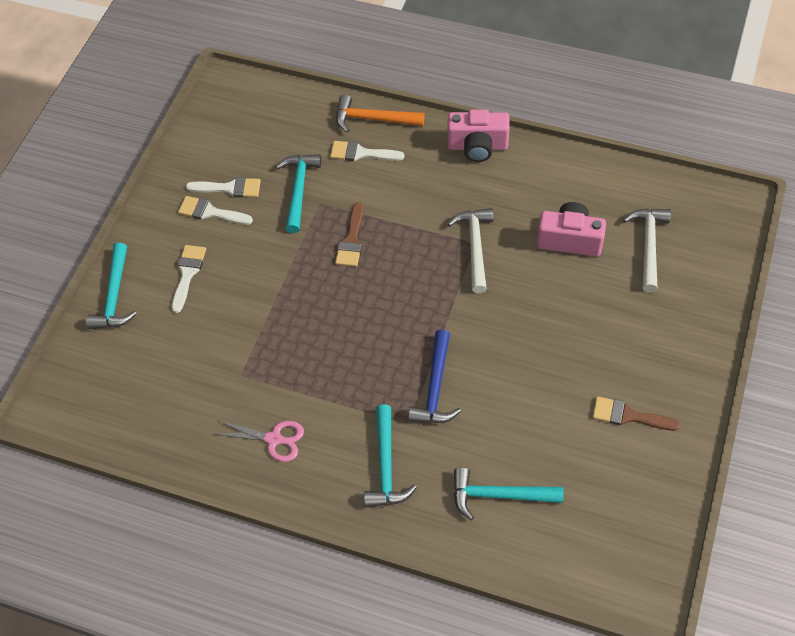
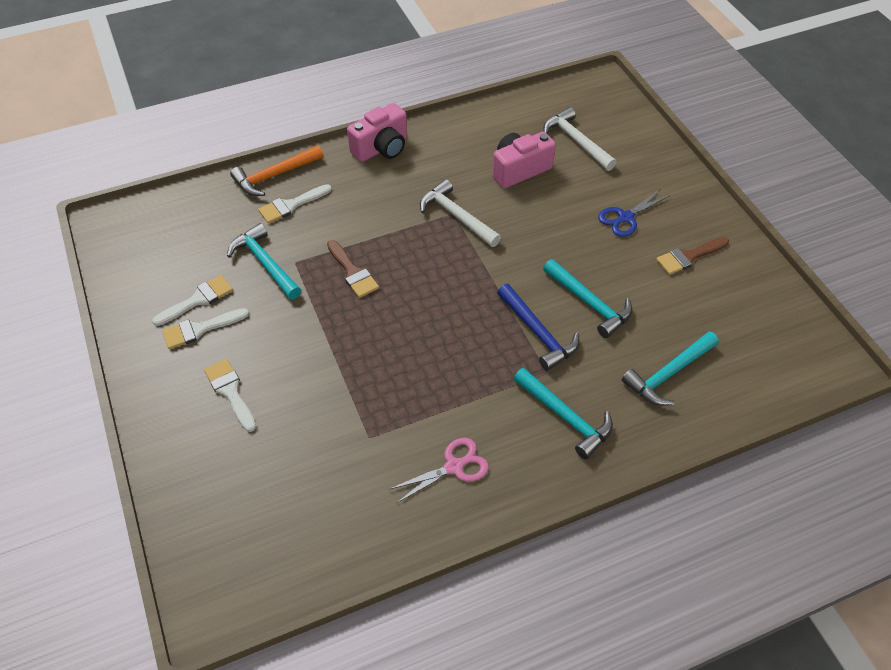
camera: 45 degrees left, 5 degrees down
turquoise hammer [86,243,137,329] -> turquoise hammer moved to [543,259,633,338]
none -> blue scissors [598,190,670,237]

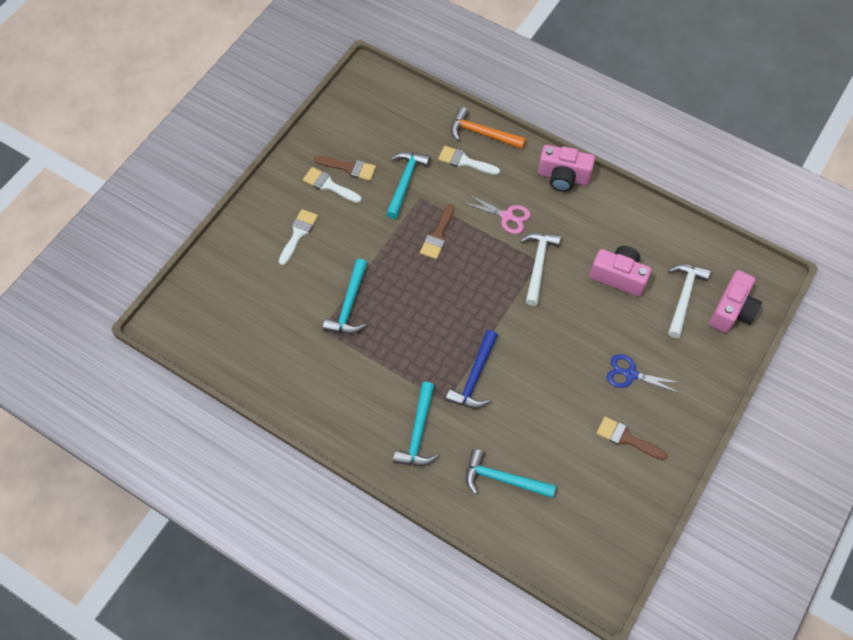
camera: 55 degrees right, 10 degrees up
white brush [152,275,233,326] -> brown brush [314,156,376,181]
pink scissors [390,438,489,503] -> pink scissors moved to [464,194,530,234]
turquoise hammer [543,259,633,338] -> turquoise hammer moved to [323,259,367,334]
none -> pink camera [709,270,762,333]

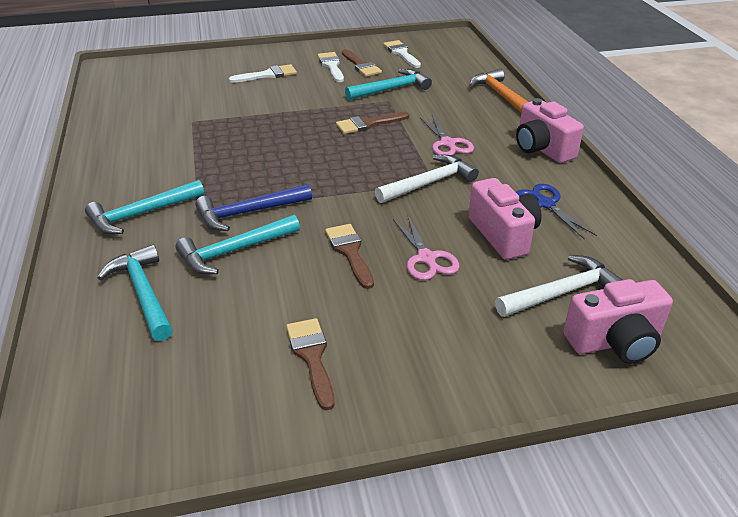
camera: 45 degrees right, 25 degrees down
turquoise hammer [323,259,367,334] -> turquoise hammer moved to [175,215,300,274]
white brush [438,146,500,175] -> white brush moved to [383,40,421,68]
blue scissors [607,354,681,393] -> blue scissors moved to [516,184,597,240]
none -> brown brush [325,224,374,289]
none -> pink scissors [393,216,459,280]

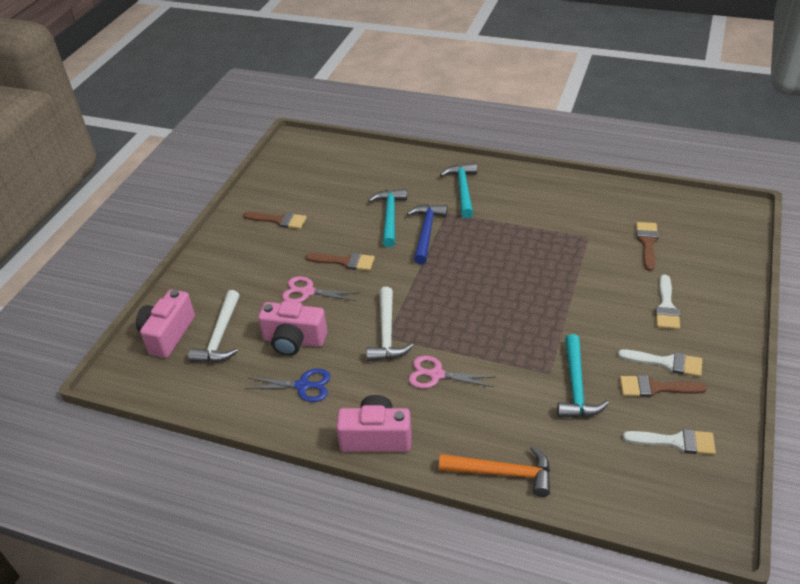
camera: 125 degrees right, 5 degrees up
turquoise hammer [97,245,173,341] -> none
brown brush [336,112,409,134] -> brown brush moved to [636,222,659,271]

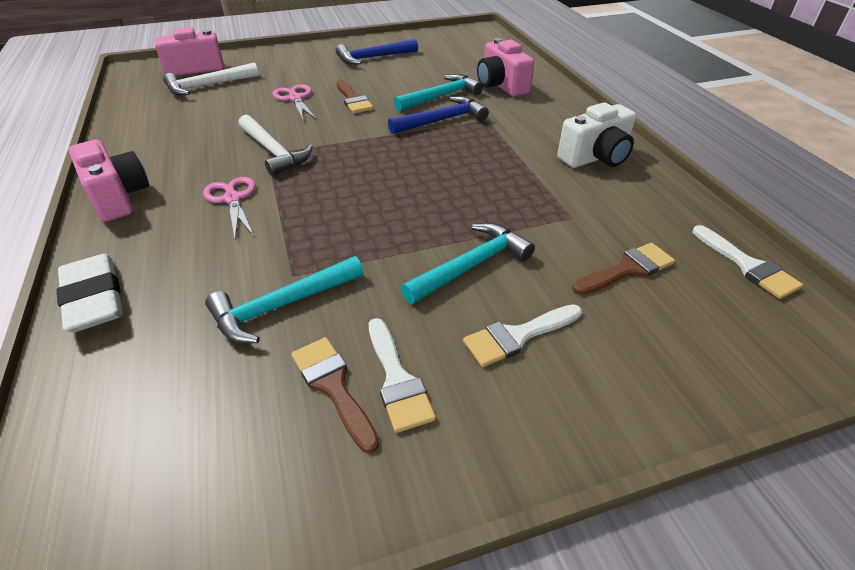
camera: 50 degrees right, 0 degrees up
brown brush [243,212,307,229] -> blue hammer [336,39,418,65]
blue scissors [245,368,331,402] -> none
pink camera [258,301,327,356] -> pink camera moved to [477,38,534,97]
white hammer [366,287,414,362] -> white hammer turned 90 degrees counterclockwise [239,115,313,176]
orange hammer [439,446,550,497] -> white eraser [57,254,123,333]
turquoise hammer [440,163,477,218] -> turquoise hammer moved to [401,223,535,304]
white brush [623,429,716,455] -> white brush moved to [693,225,803,299]
none -> white camera [557,102,636,168]

